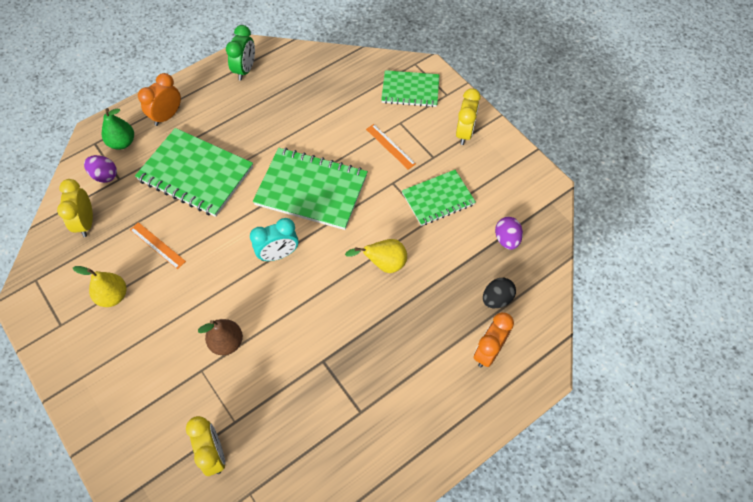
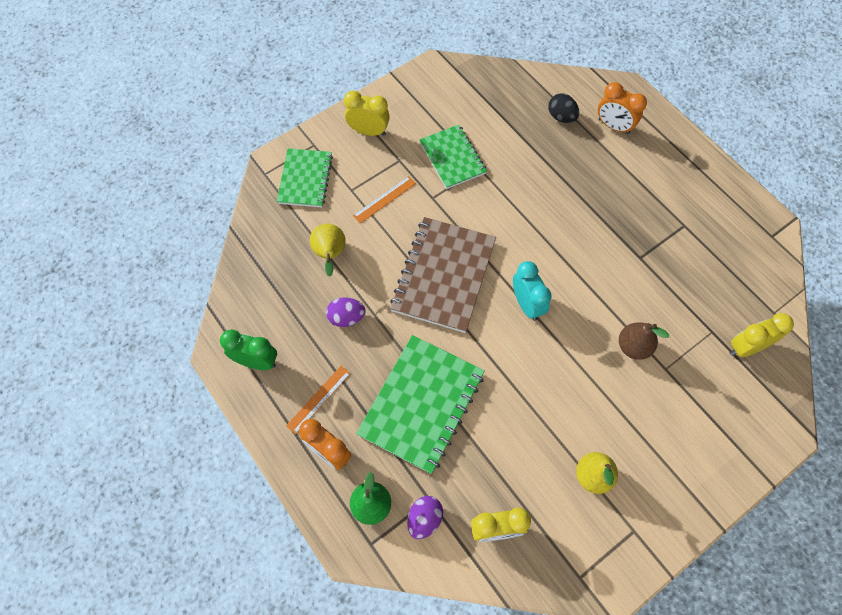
camera: 90 degrees left, 5 degrees up
orange ruler [130,222,186,269] -> orange ruler moved to [286,366,351,434]
green notebook [253,148,368,230] -> brown notebook [390,217,496,333]
yellow pear [345,239,407,273] -> yellow pear moved to [310,224,346,277]
purple egg [495,217,523,250] -> purple egg moved to [326,297,365,327]

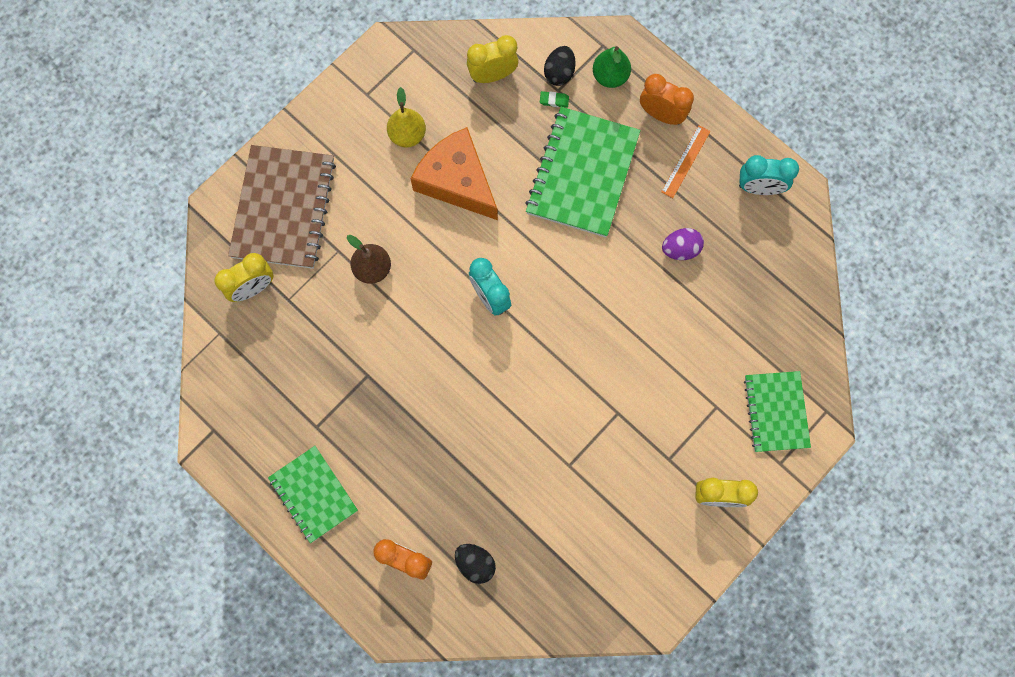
camera: 170 degrees right, 10 degrees up
green clock [220,329,277,370] -> turquoise clock [739,155,799,195]
yellow pear [310,224,346,277] -> none
orange ruler [353,176,416,223] -> none
brown notebook [390,217,496,333] -> brown notebook moved to [228,145,336,269]
purple egg [407,496,443,539] -> black egg [544,46,575,86]
green notebook [420,125,487,189] -> green notebook moved to [268,446,358,543]
none -> orange cheese [410,127,498,220]
none -> green eraser [540,91,569,108]

